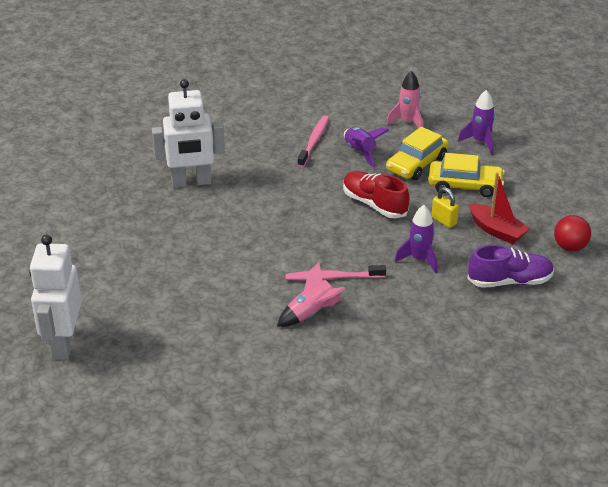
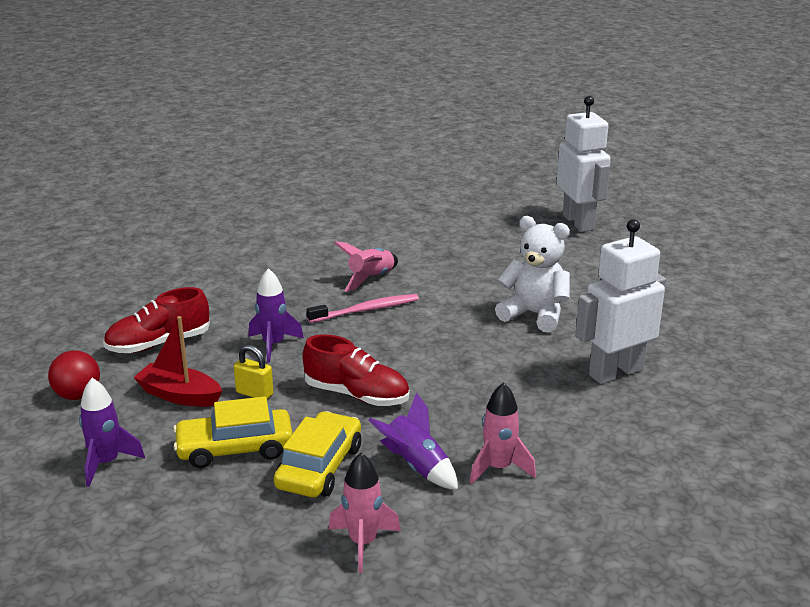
camera: 160 degrees right, 10 degrees down
pink toothbrush [297,116,329,167] -> pink rocket [470,382,536,484]
purple rocket [458,90,495,154] -> purple rocket moved to [79,378,145,487]
purple shoe [467,244,554,288] -> red shoe [103,287,210,353]
none -> white teddy bear [495,216,570,333]

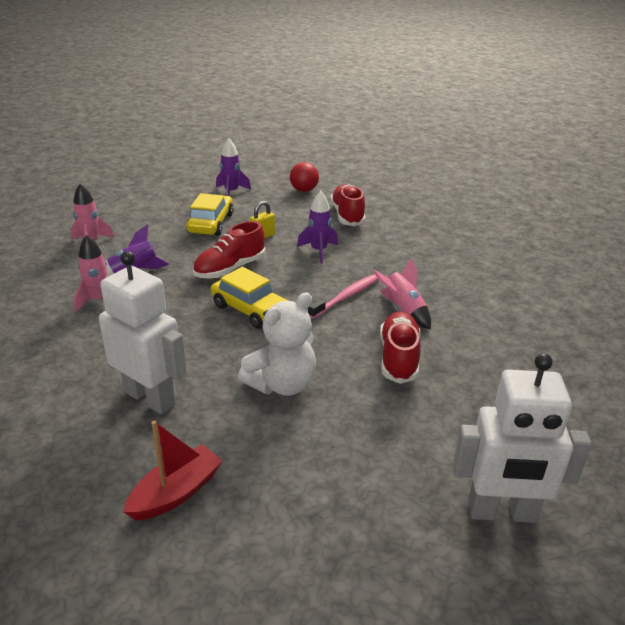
camera: 110 degrees right, 5 degrees up
red boat [133,316,222,407] -> red boat moved to [123,421,223,521]
yellow car [274,411,361,497] -> yellow car moved to [211,267,289,329]
pink toothbrush [307,294,419,323] -> pink toothbrush turned 135 degrees counterclockwise [308,274,378,319]
white robot [575,219,666,384] -> white robot turned 45 degrees counterclockwise [99,251,187,415]
none -> red shoe [380,311,421,384]

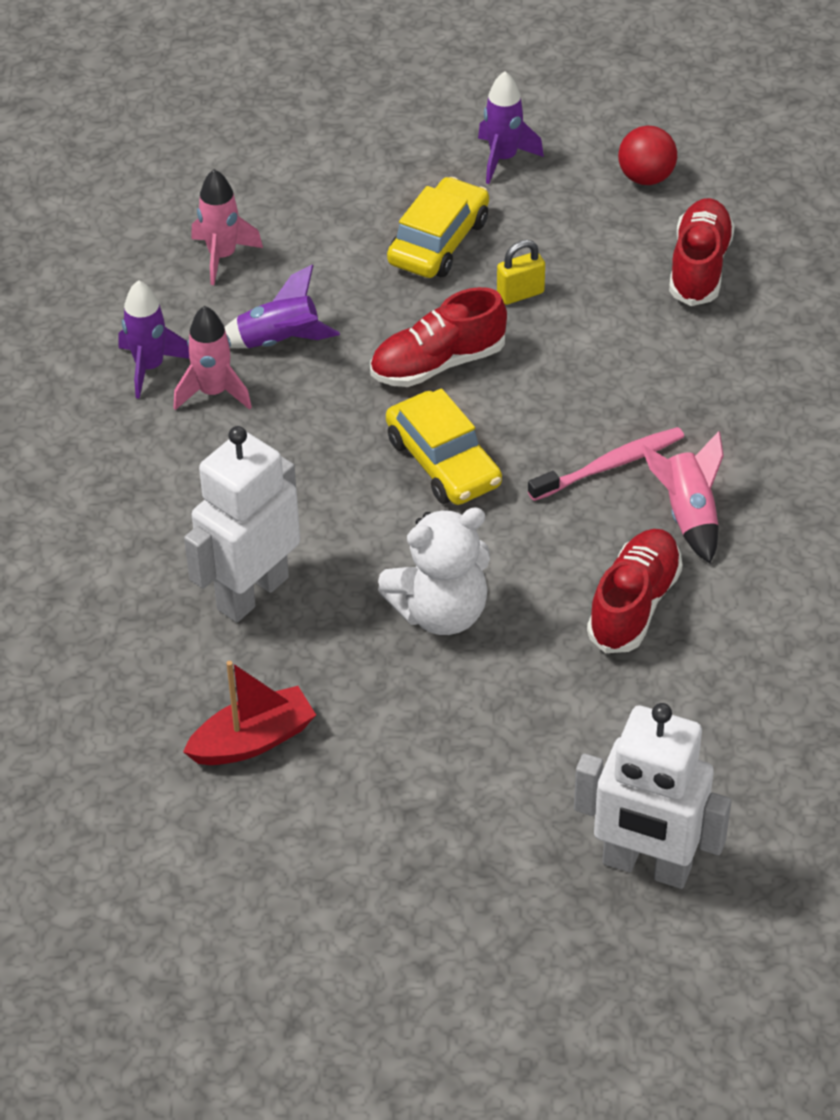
camera: 20 degrees right, 15 degrees up
white robot [99,251,187,415] -> white robot turned 105 degrees counterclockwise [184,426,300,622]
purple rocket [297,191,338,263] -> purple rocket moved to [118,280,190,399]

